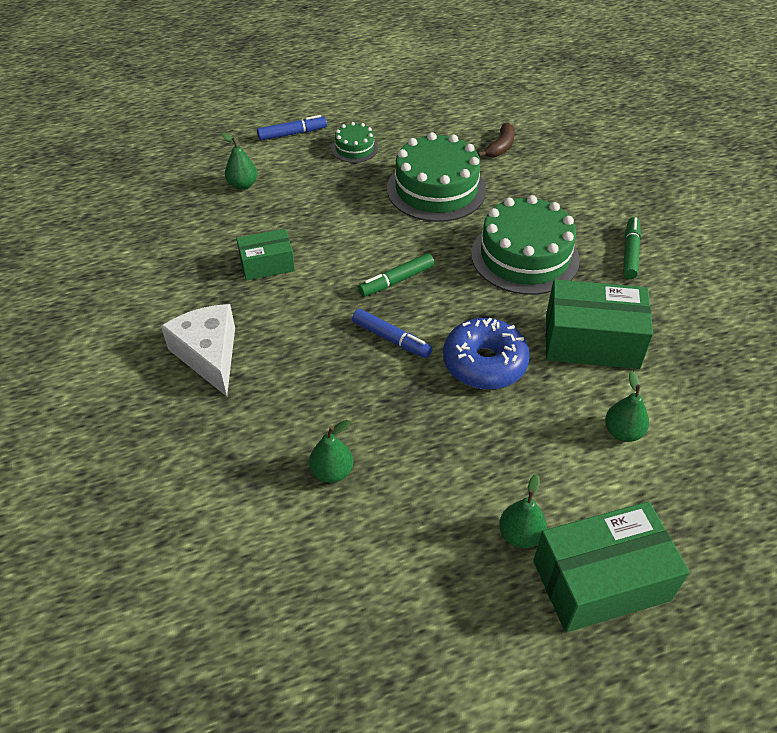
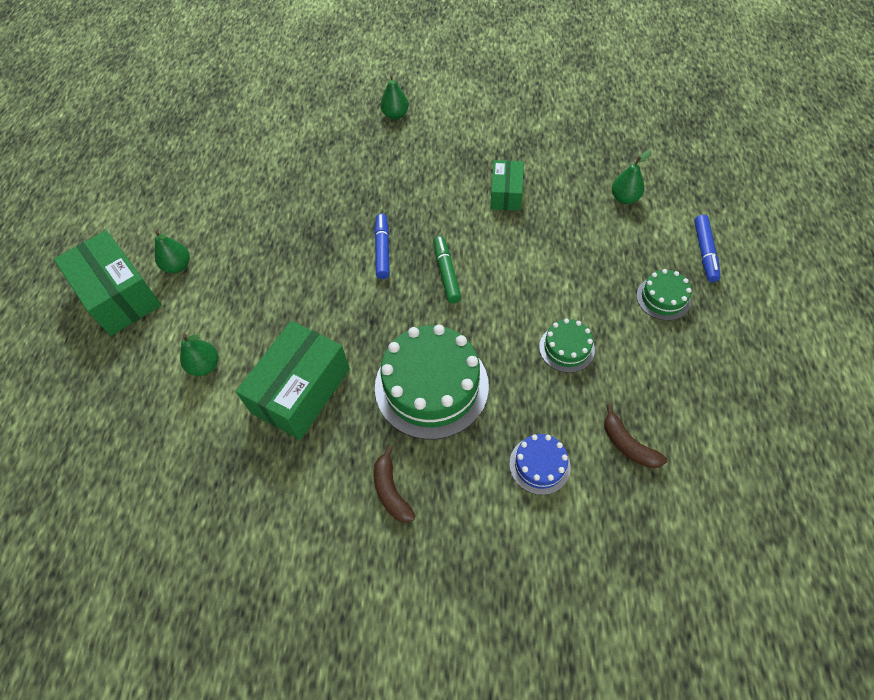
camera: 115 degrees right, 10 degrees up
white cheese [161,304,235,396] -> none
green pear [309,420,353,483] -> green pear moved to [381,74,409,120]
blue marker [352,309,433,358] -> blue marker turned 120 degrees clockwise [374,213,390,279]
green cake [387,132,486,222] -> green cake [539,318,595,373], size x0.49
blue donut [443,318,530,390] -> none
green box [533,501,690,633] -> green box turned 45 degrees counterclockwise [54,230,161,336]
green marker [623,217,641,279] -> brown banana [373,445,415,523]
none -> blue cake [509,434,571,495]

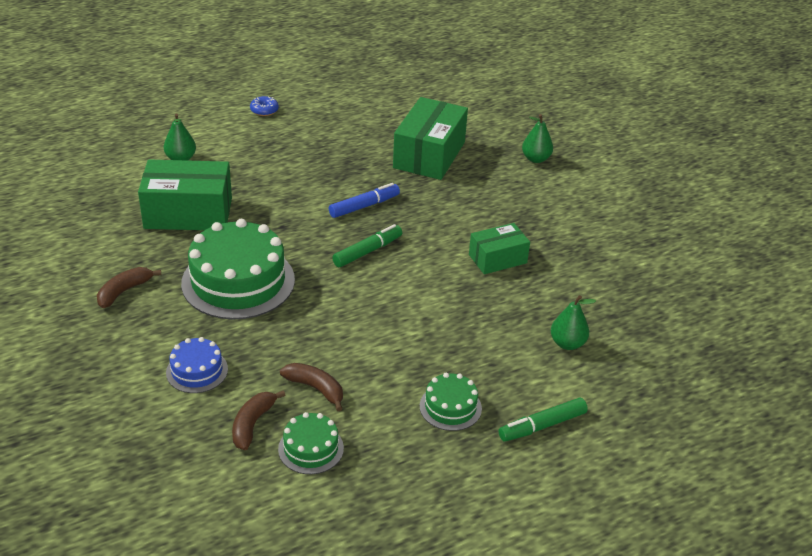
camera: 55 degrees right, 20 degrees down
green box [54,230,161,336] -> green box moved to [393,97,468,180]
green pear [155,230,190,273] -> blue donut [250,96,279,116]
green cake [539,318,595,373] -> green cake moved to [278,412,344,474]
blue marker [694,215,721,282] -> green marker [499,397,588,442]
none -> brown banana [280,363,343,411]

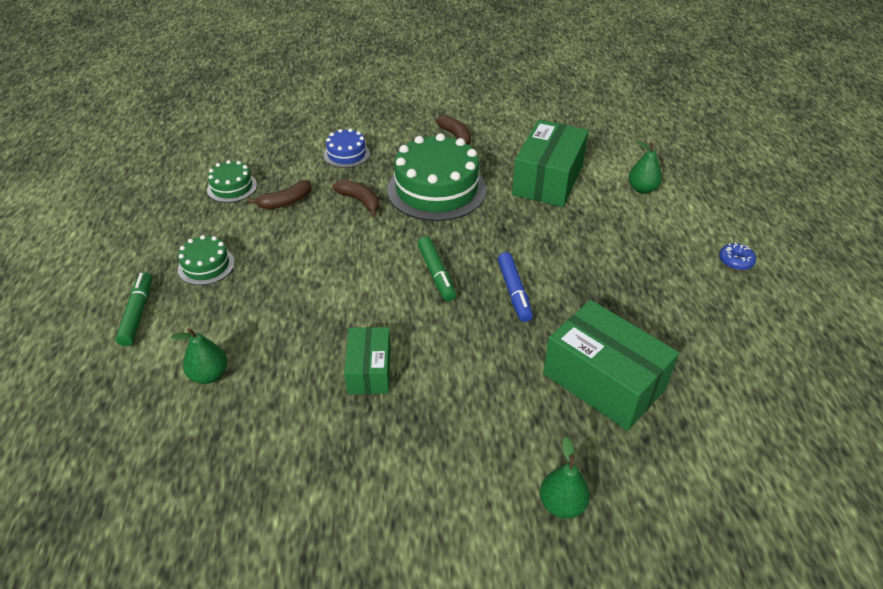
camera: 115 degrees right, 5 degrees up
brown banana [232,390,285,450] -> brown banana moved to [332,180,380,217]

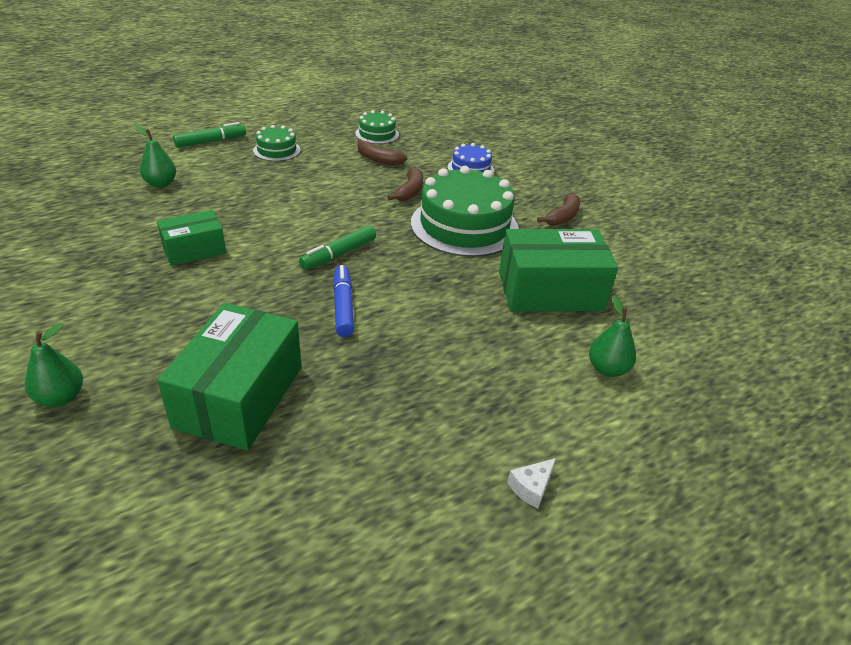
camera: 60 degrees right, 5 degrees down
blue marker [498,252,533,322] -> blue marker turned 120 degrees clockwise [333,265,354,337]
blue donut [719,242,756,271] -> white cheese [507,458,556,508]

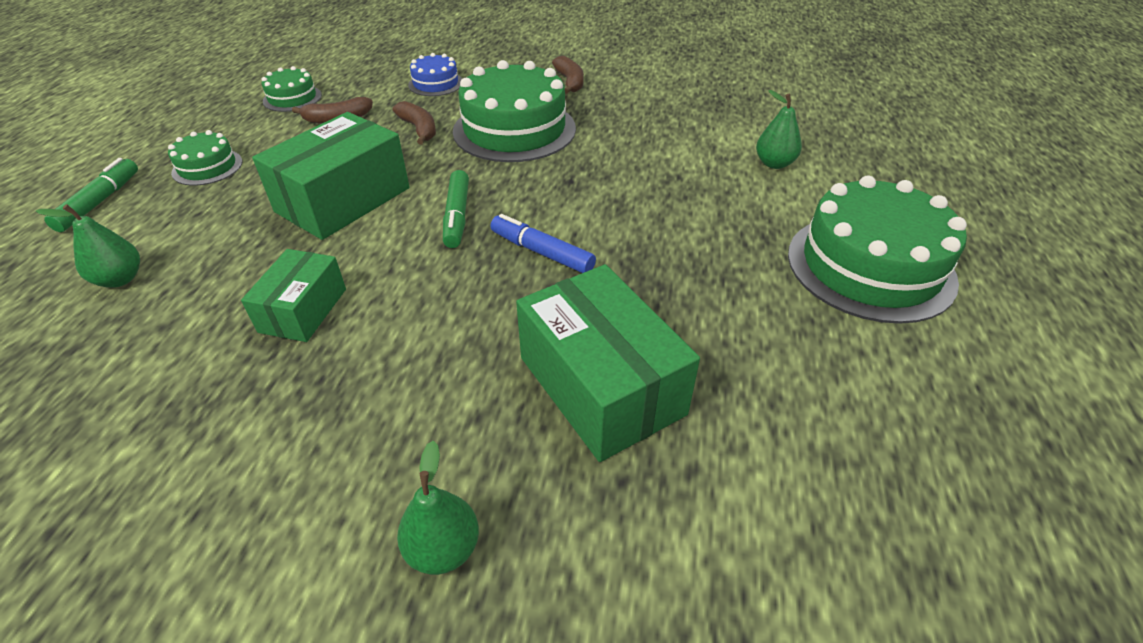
camera: 45 degrees left, 5 degrees up
green box [499,229,618,312] -> green box moved to [252,112,410,240]
white cheese [507,458,556,508] -> green cake [788,175,967,324]

